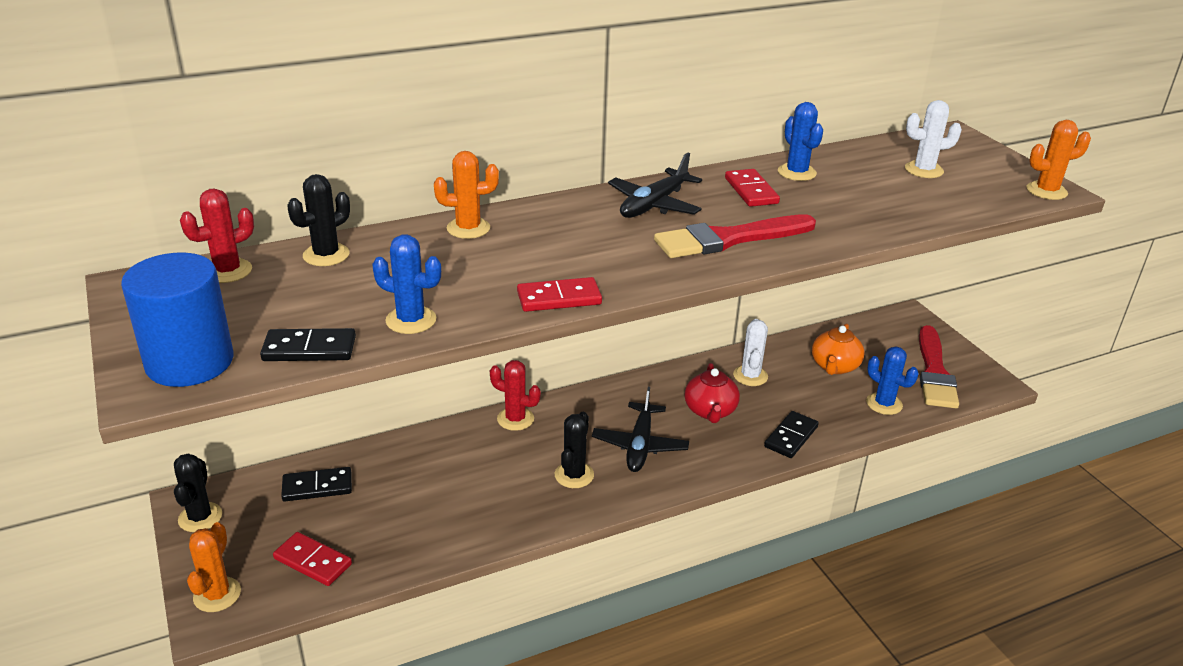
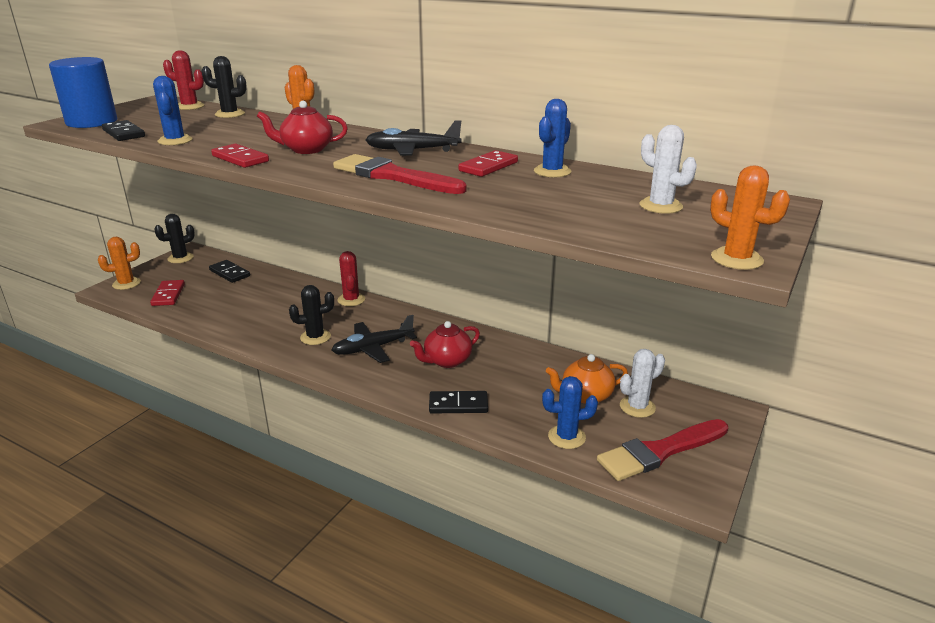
camera: 55 degrees right, 5 degrees down
white cactus [733,319,768,386] -> white cactus moved to [620,349,665,418]
blue cactus [866,346,918,415] -> blue cactus turned 75 degrees clockwise [542,376,598,449]
none -> red teapot [257,101,348,154]

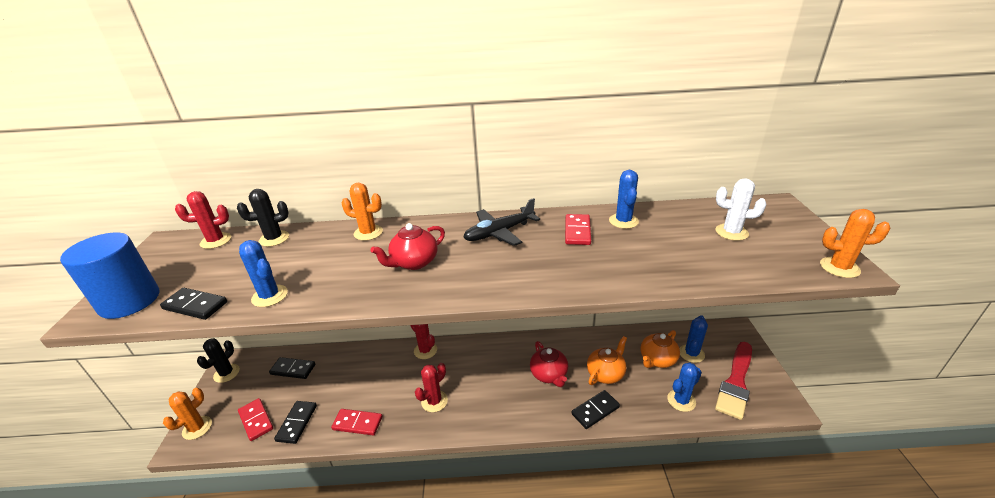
camera: 30 degrees left, 5 degrees up
red domino [211,144,269,168] -> red domino moved to [331,409,382,435]
black cactus [289,285,334,345] -> red cactus [415,363,448,412]
black plane [332,315,417,363] -> none
red brush [333,154,467,194] -> none
red teapot [410,321,480,368] -> red teapot turned 45 degrees counterclockwise [530,341,568,387]
white cactus [620,349,665,418] -> blue cactus [680,315,708,363]
none -> black domino [274,401,317,444]
none -> orange teapot [587,336,627,385]

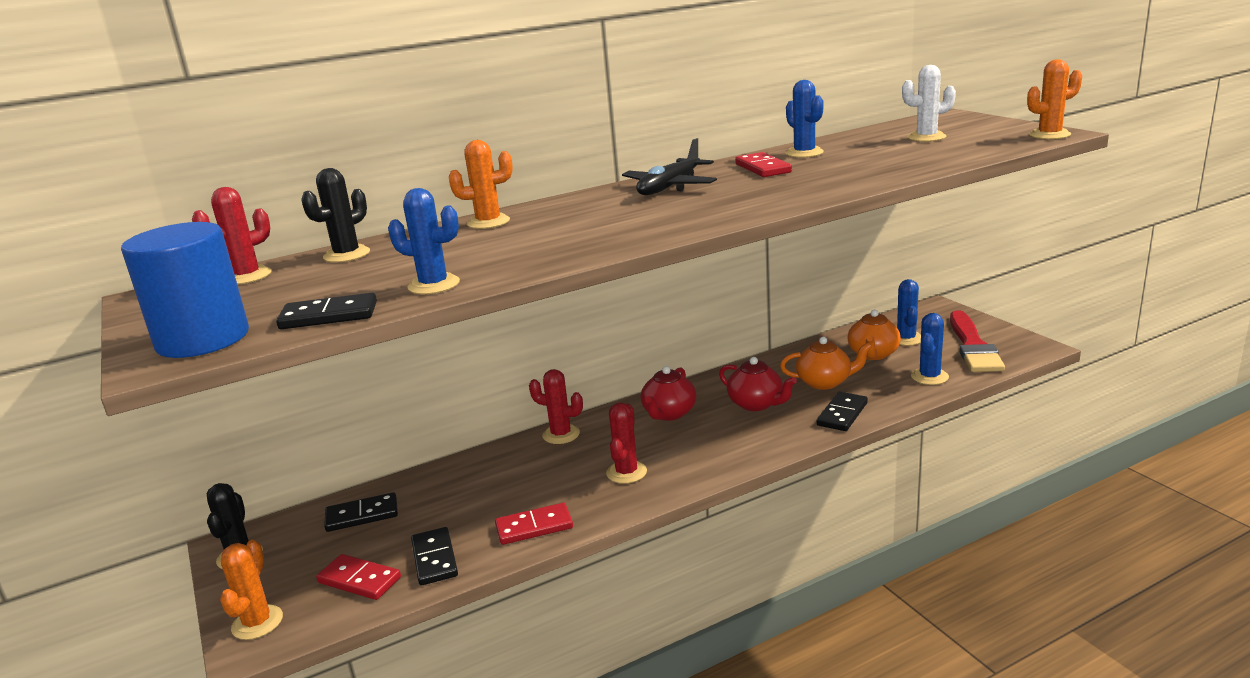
camera: 25 degrees left, 10 degrees down
red teapot [371,223,445,270] -> red teapot moved to [641,366,696,421]
orange teapot [587,336,627,385] -> orange teapot turned 75 degrees clockwise [780,337,872,390]

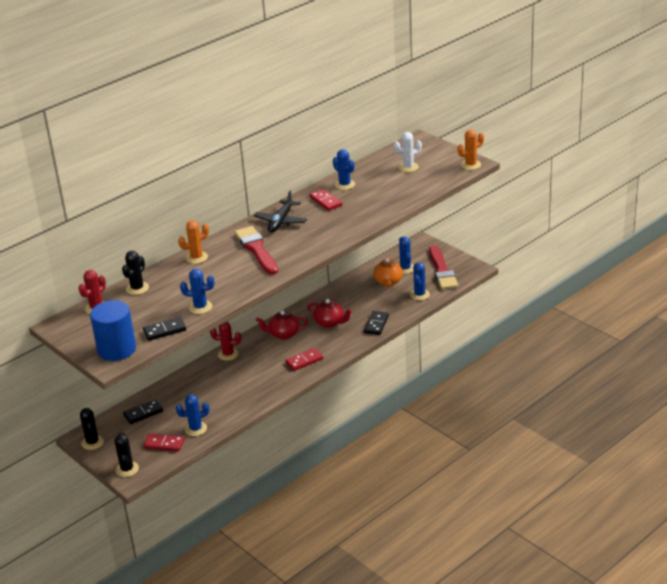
camera: 15 degrees left, 10 degrees up
orange cactus [220,540,283,640] -> black cactus [115,432,139,477]
black domino [411,527,458,585] -> blue cactus [176,394,209,436]
red domino [495,503,573,545] -> red domino moved to [285,348,323,371]
red cactus [606,402,647,484] -> none
red teapot [641,366,696,421] -> red teapot turned 75 degrees clockwise [256,310,308,339]
orange teapot [780,337,872,390] -> none
none -> red brush [235,226,278,275]

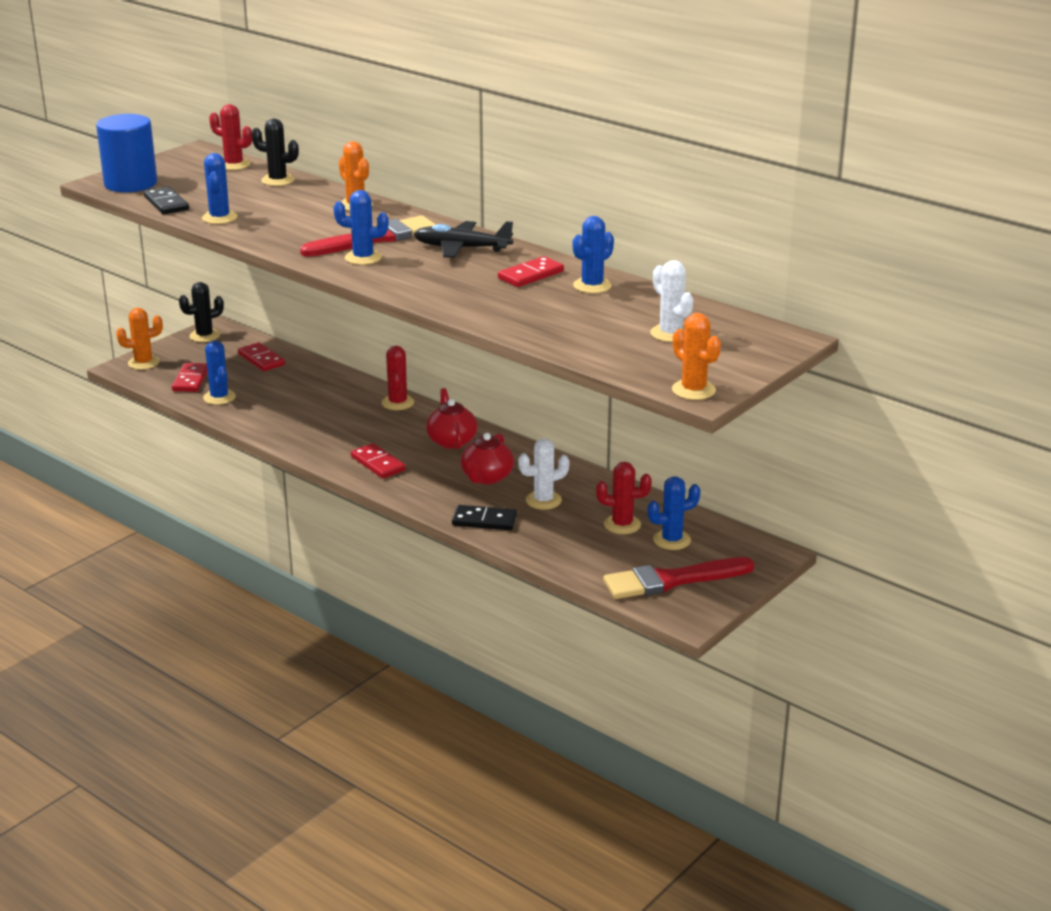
camera: 80 degrees right, 5 degrees down
black cactus [115,432,139,477] -> orange cactus [116,308,163,370]
black domino [123,399,163,424] -> red domino [238,342,285,371]
orange teapot [373,256,403,287] -> red cactus [596,462,652,534]
blue cactus [410,262,430,300] -> blue cactus moved to [333,190,389,265]
none -> white cactus [518,439,570,510]

